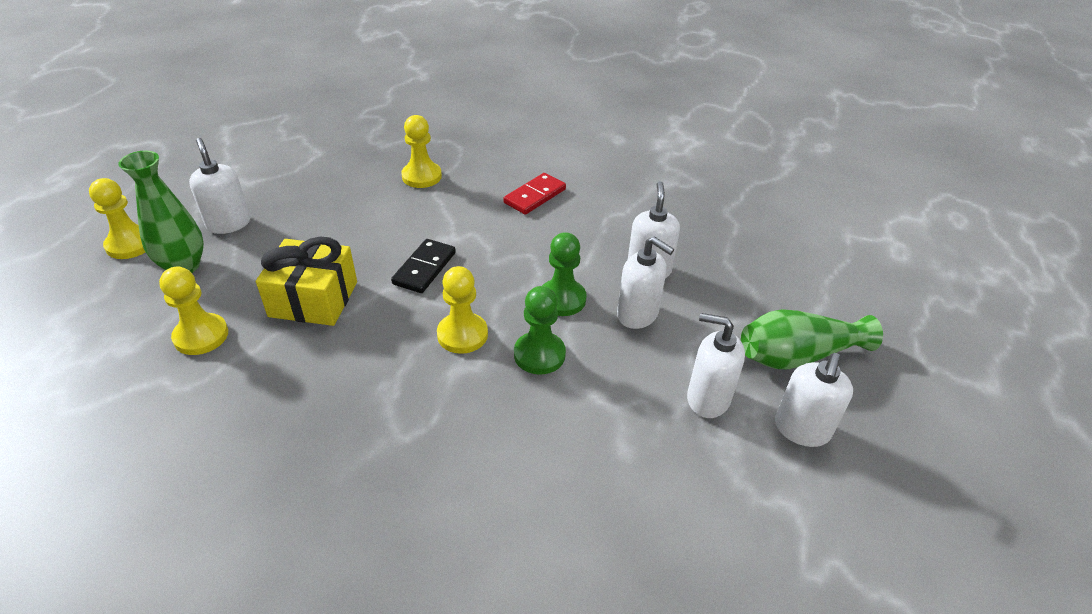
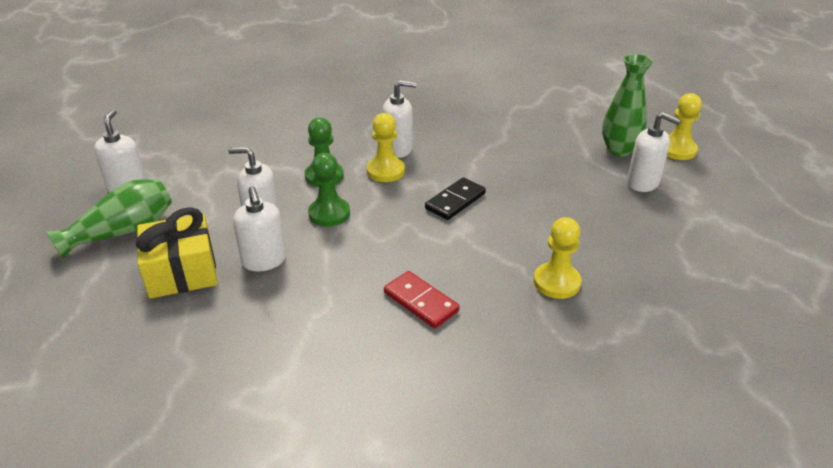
camera: 155 degrees right, 5 degrees down
yellow pawn [159,267,228,355] -> none
yellow gift [256,237,357,326] -> yellow gift moved to [136,207,217,299]
black domino [391,239,456,293] -> black domino turned 45 degrees clockwise [425,177,486,220]
red domino [503,173,566,215] -> red domino turned 60 degrees counterclockwise [384,271,460,329]
white soap dispenser [687,313,745,418] -> white soap dispenser moved to [382,80,417,158]

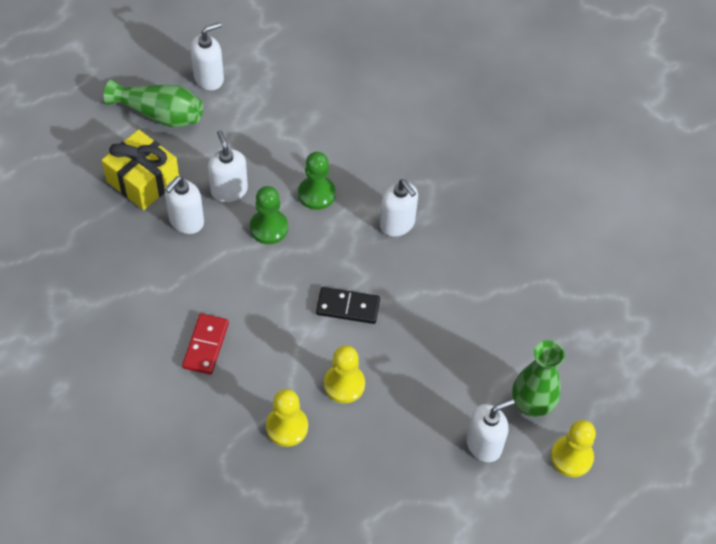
camera: 55 degrees right, 20 degrees up
yellow pawn [367,113,405,182] -> yellow pawn moved to [324,345,365,403]
white soap dispenser [627,112,681,192] -> white soap dispenser turned 120 degrees counterclockwise [466,399,515,462]

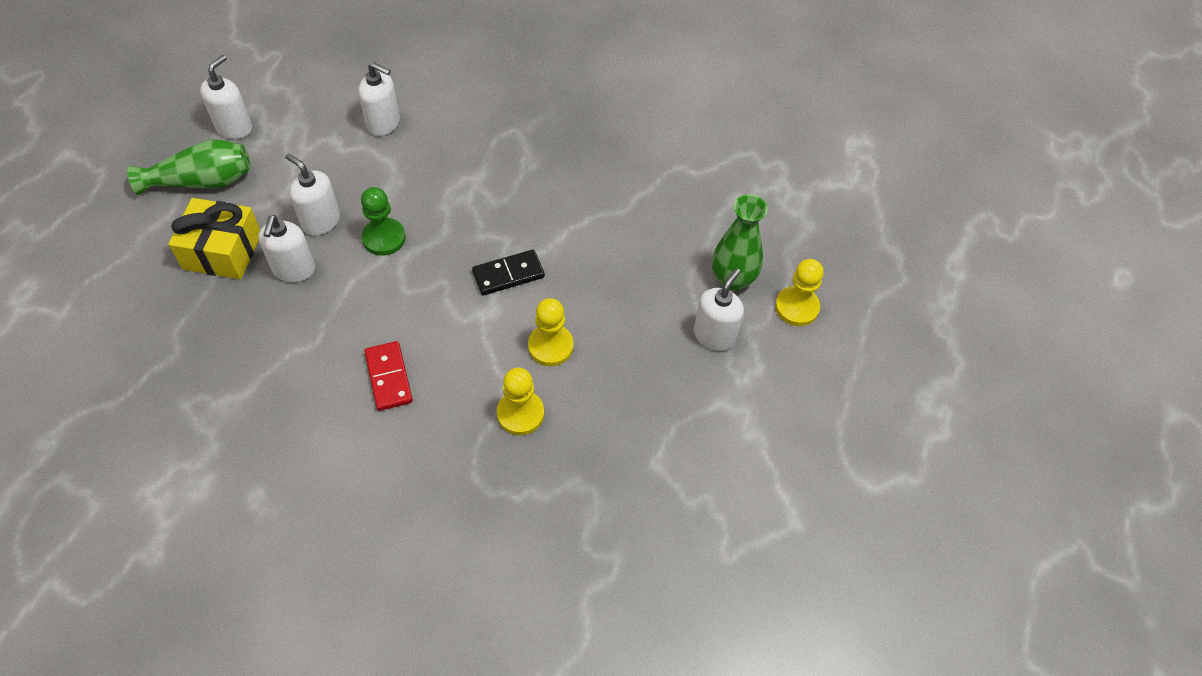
camera: 30 degrees left, 0 degrees up
green pawn [298,152,336,210] -> none
white soap dispenser [380,179,418,236] -> white soap dispenser moved to [358,62,400,136]

